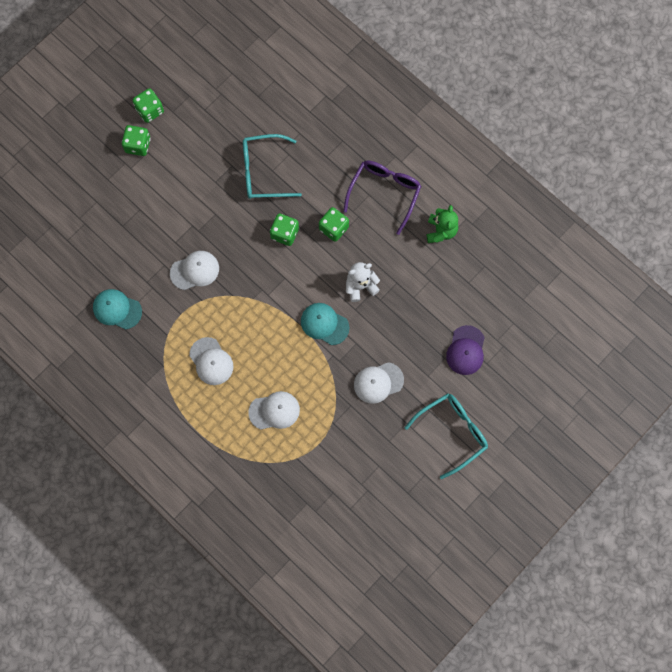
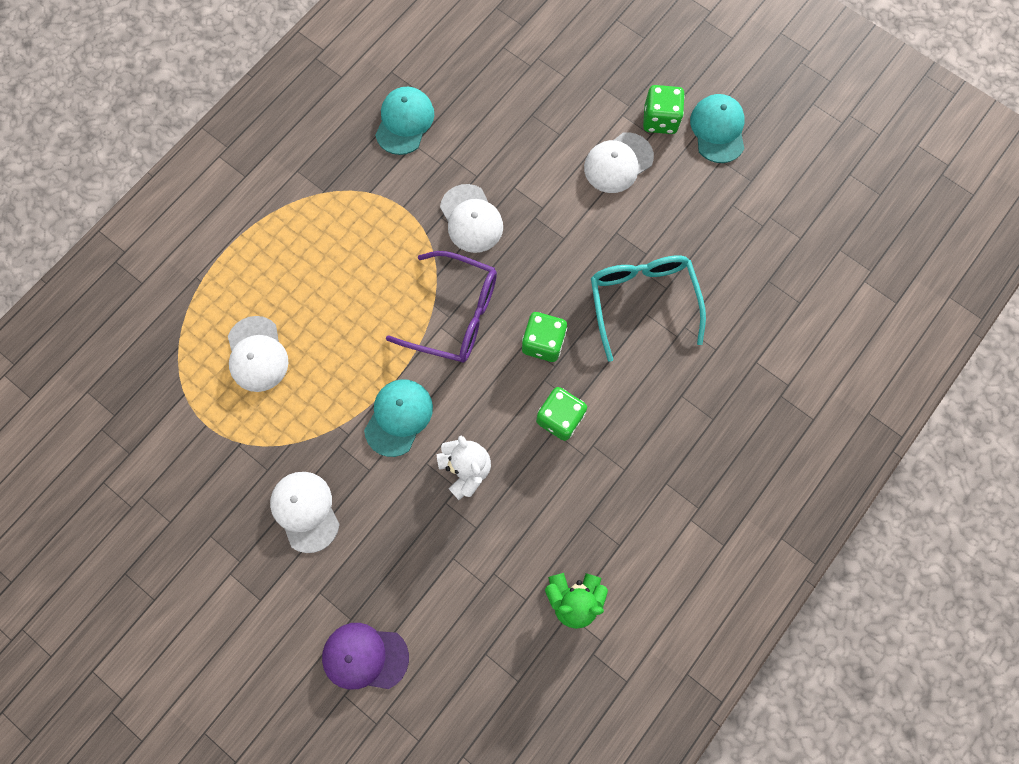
camera: 85 degrees right, 0 degrees up
green dice [132,88,164,123] -> turquoise cap [690,94,745,163]
white cap [189,337,233,385] -> white cap moved to [584,132,654,193]
purple glasses [343,161,421,235] -> purple glasses moved to [386,251,497,363]
turquoise glasses [405,393,488,479] -> none

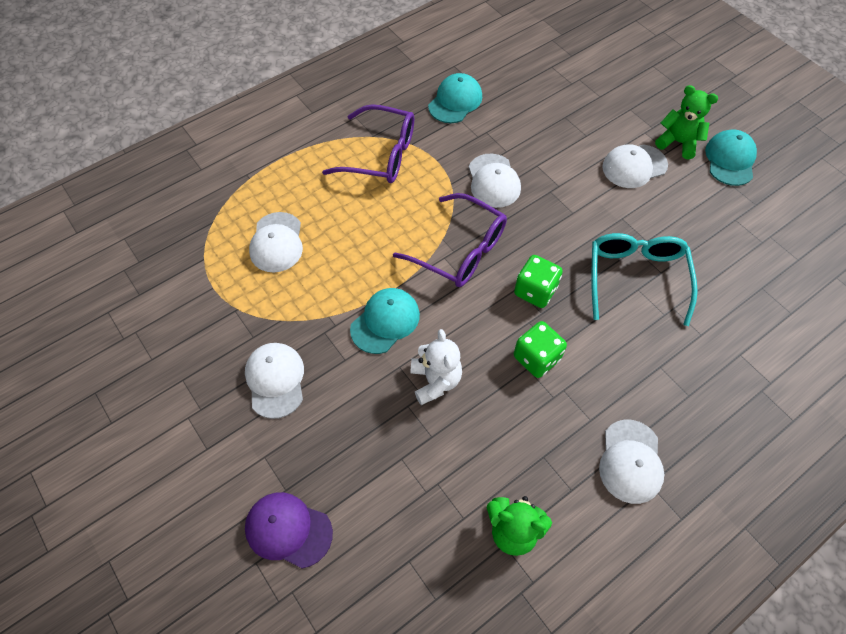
camera: 15 degrees right, 15 degrees down
green dice [643,85,685,134] -> green teddy bear [655,85,718,159]
none -> purple glasses [322,104,414,183]
none -> white cap [599,420,664,504]

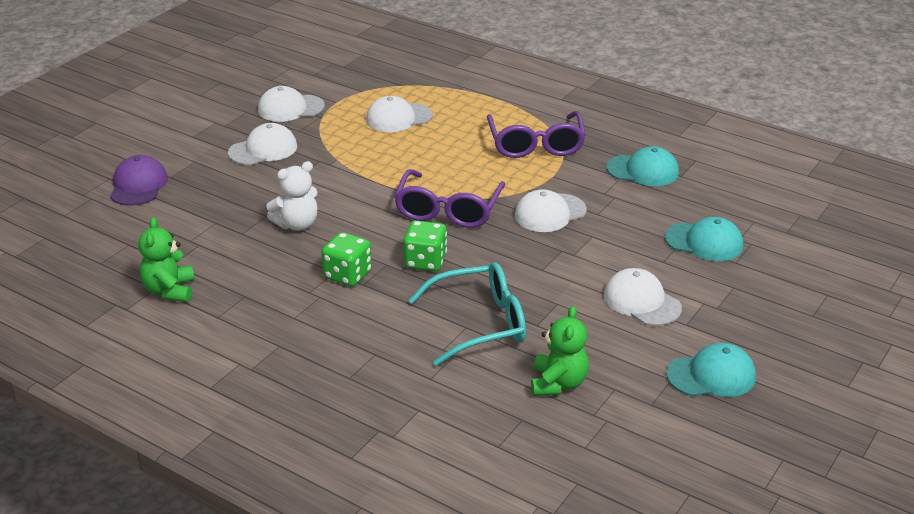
camera: 70 degrees right, 25 degrees down
turquoise cap [350,288,420,354] -> turquoise cap moved to [665,217,743,261]
white cap [599,420,664,504] -> white cap moved to [258,86,325,122]
green teddy bear [655,85,718,159] -> green teddy bear moved to [531,306,589,396]

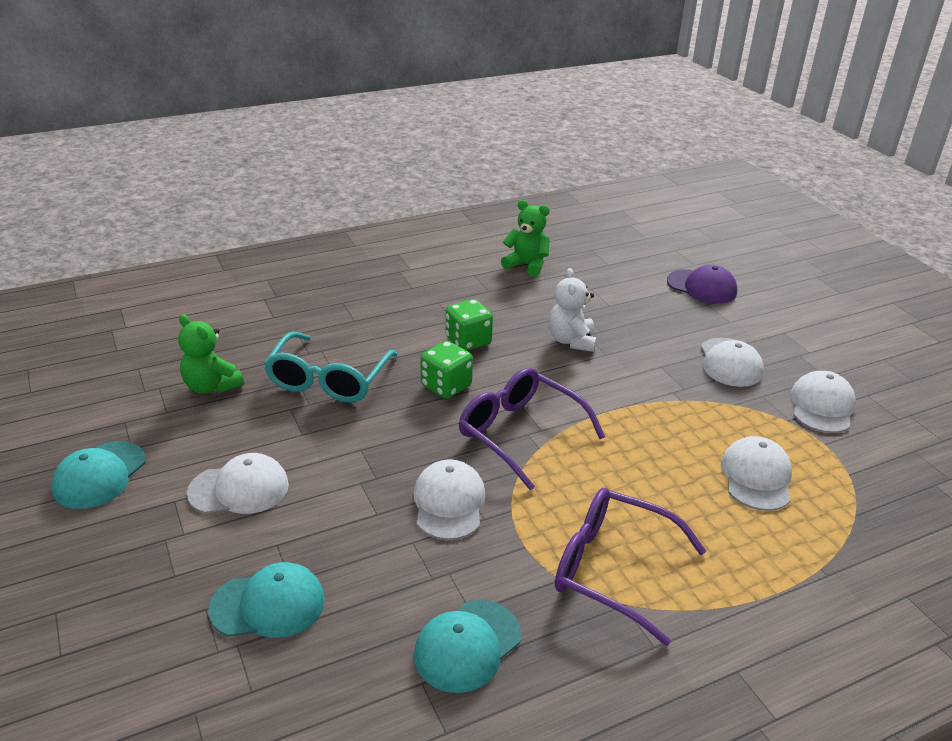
camera: 120 degrees right, 0 degrees up
turquoise cap [665,217,743,261] -> turquoise cap turned 150 degrees counterclockwise [208,562,325,638]

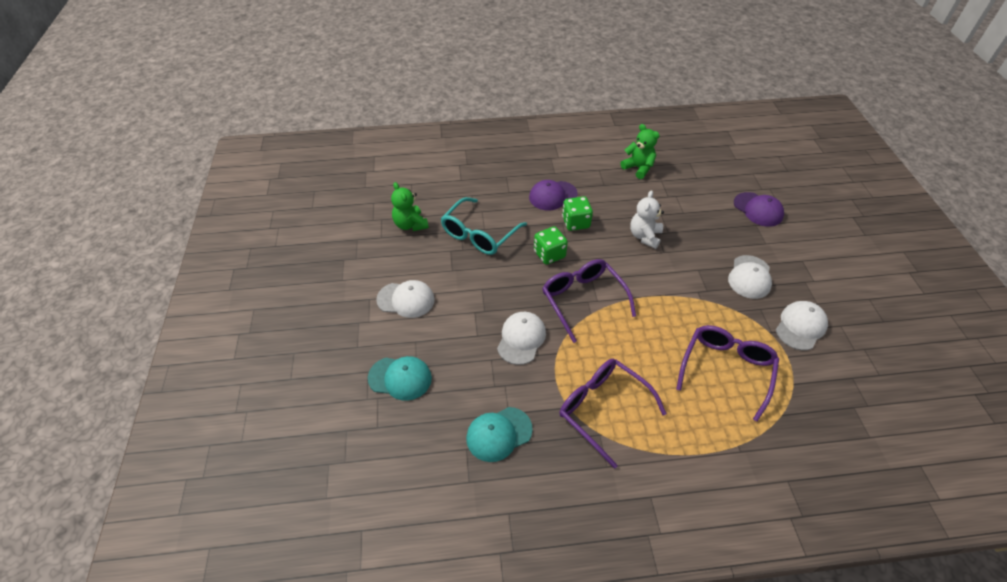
camera: 20 degrees right, 15 degrees up
turquoise cap [51,441,146,509] -> none
white cap [721,436,792,511] -> purple glasses [676,325,779,422]
none -> purple cap [529,180,578,210]

